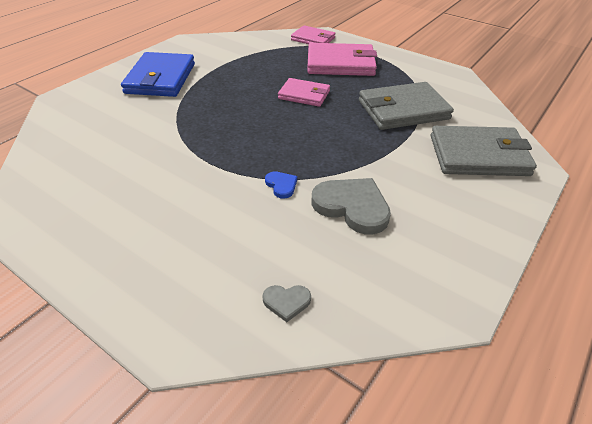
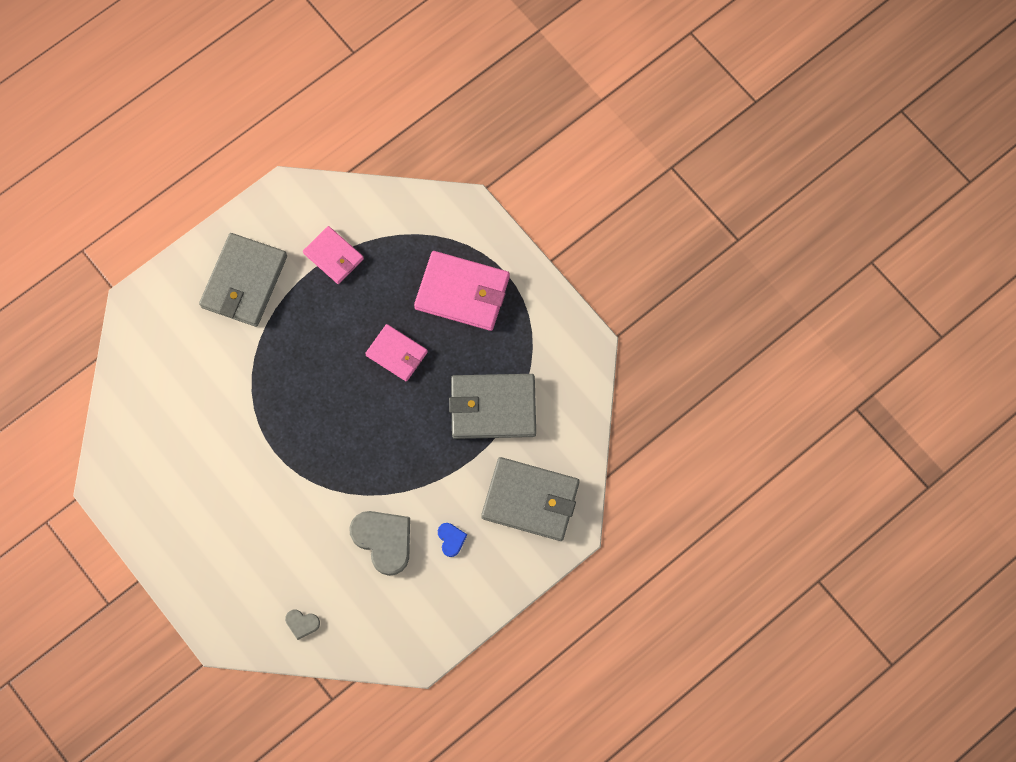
camera: 15 degrees right, 30 degrees up
blue wallet [121,52,195,97] -> grey wallet [199,233,287,327]
blue heart [265,171,297,199] -> blue heart moved to [438,523,467,557]
pink wallet [291,25,335,44] -> pink wallet moved to [303,226,364,284]

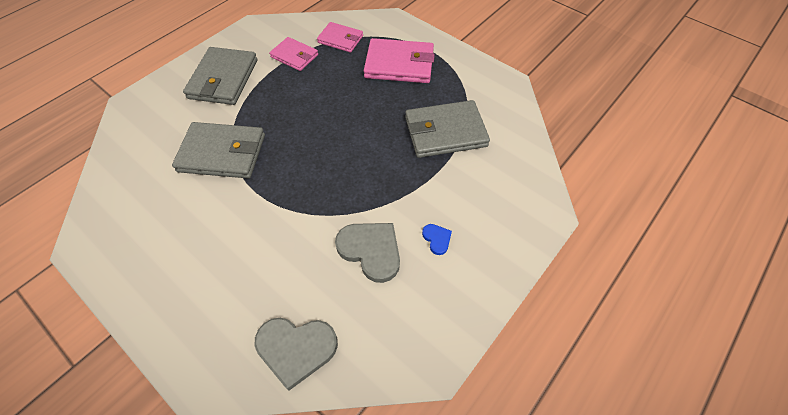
camera: 10 degrees left, 15 degrees down
grey heart [285,610,320,640] -> grey heart [255,318,338,391], size x2.07
pink wallet [365,324,428,381] -> pink wallet moved to [317,22,363,53]
grey wallet [481,457,580,541] -> grey wallet moved to [172,122,265,178]

